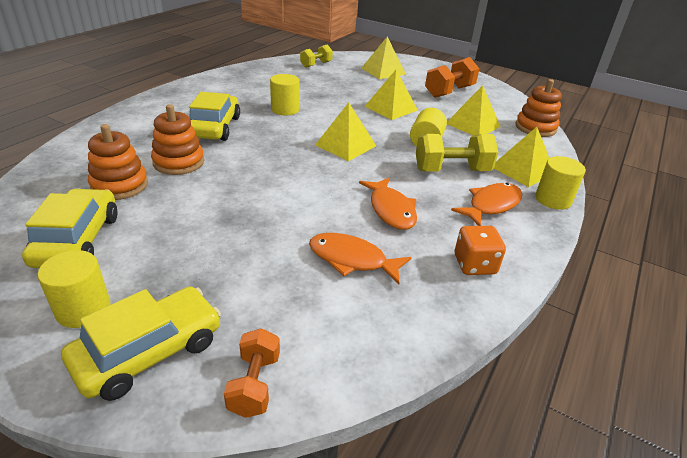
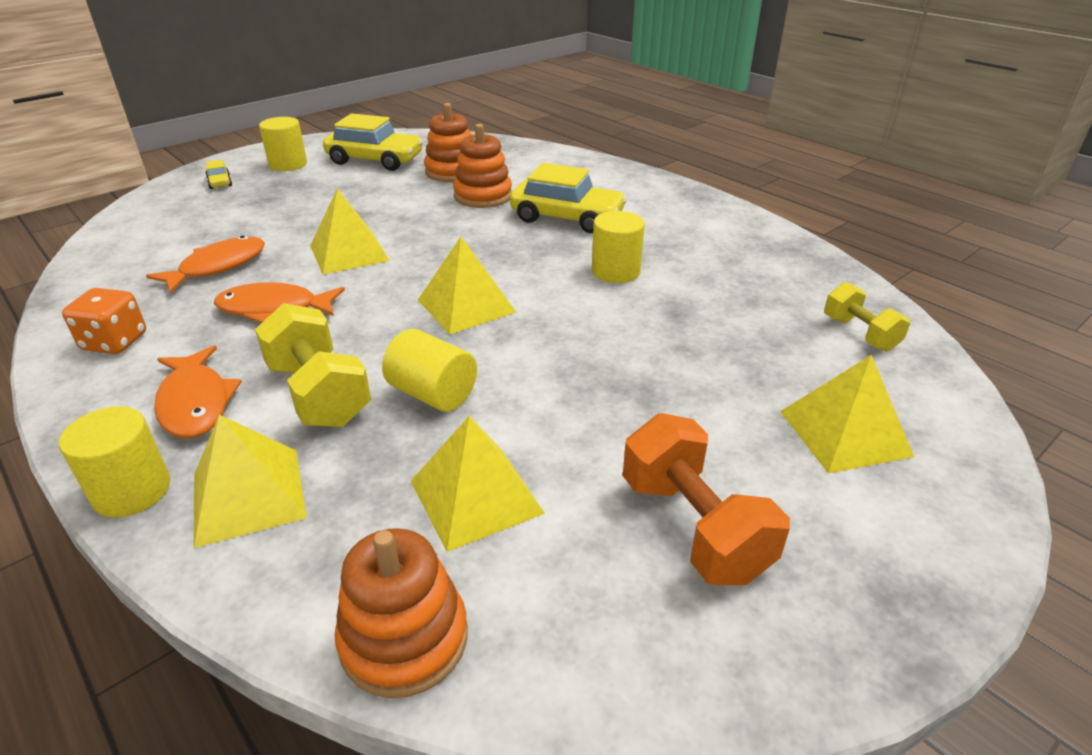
camera: 110 degrees right, 0 degrees up
yellow car [61,287,221,401] -> yellow car [206,160,232,189], size x0.43
orange dumbbell [224,328,280,418] -> none
yellow pyramid [365,70,418,120] -> yellow pyramid moved to [310,188,390,275]
yellow dumbbell [416,134,498,172] -> yellow dumbbell turned 45 degrees counterclockwise [255,303,371,427]

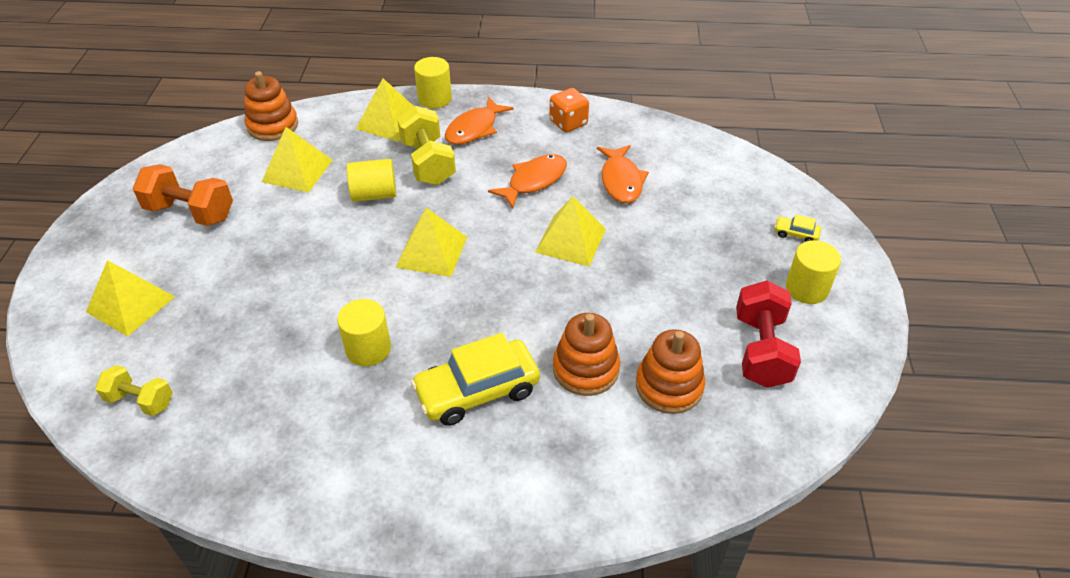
camera: 135 degrees right, 10 degrees up
orange fish [154,345,242,439] -> orange fish turned 75 degrees counterclockwise [445,97,514,145]
yellow dumbbell [255,303,371,427] -> yellow dumbbell turned 60 degrees clockwise [397,106,456,185]
yellow car [323,113,423,171] -> red dumbbell [736,280,801,388]

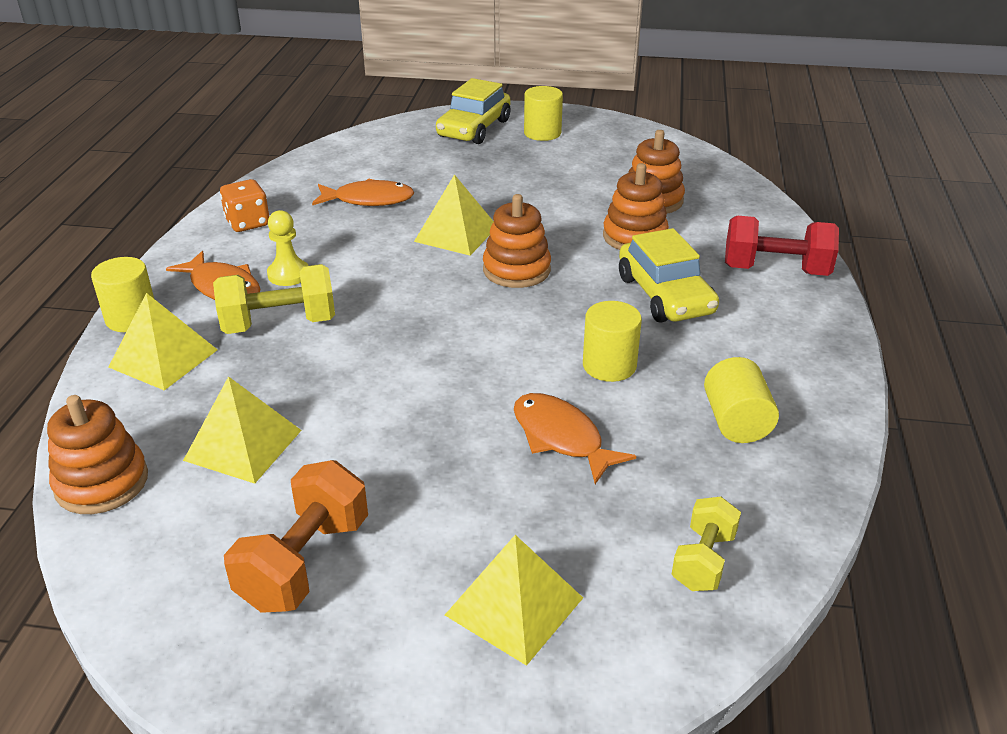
camera: 85 degrees left, 10 degrees down
yellow cylinder [347,159,396,202] -> yellow cylinder moved to [704,357,779,443]
yellow pyramid [395,208,467,277] -> none
orange fish [488,154,567,209] -> orange fish moved to [514,393,636,484]
red dumbbell [736,280,801,388] -> red dumbbell moved to [725,216,839,276]
yellow car [774,214,821,242] -> yellow car [436,78,511,144], size x2.32
none -> yellow pawn [267,210,309,286]
none -> orange stacking toy [483,194,551,288]

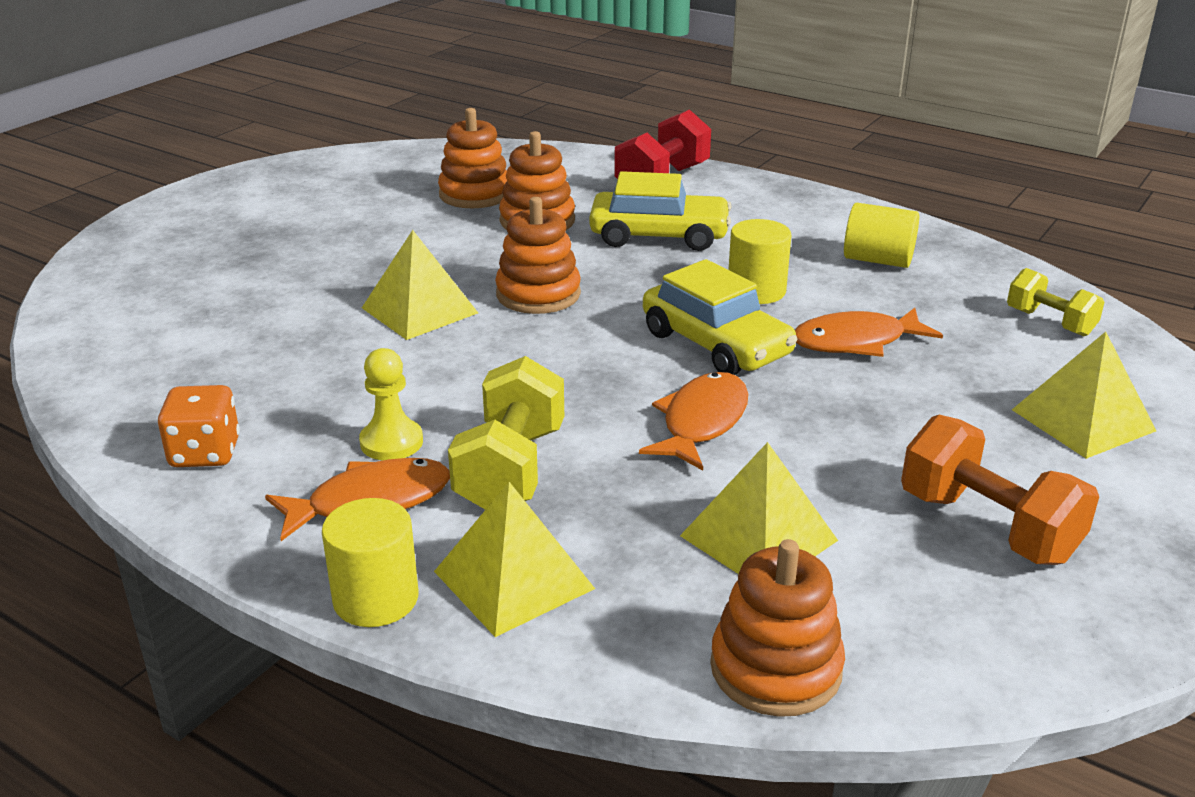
camera: 65 degrees left, 5 degrees down
orange fish [312,178,414,206] -> orange fish moved to [639,372,748,470]
yellow car [436,78,511,144] -> yellow car moved to [643,259,797,375]
yellow cylinder [524,86,563,141] -> none

